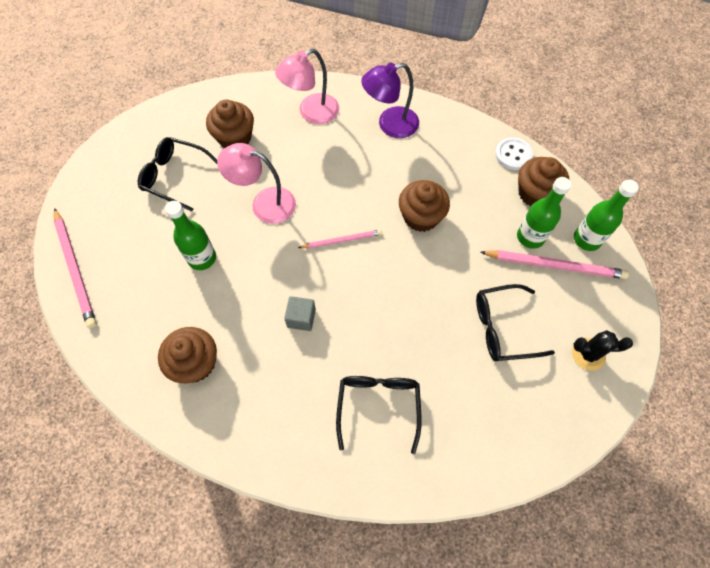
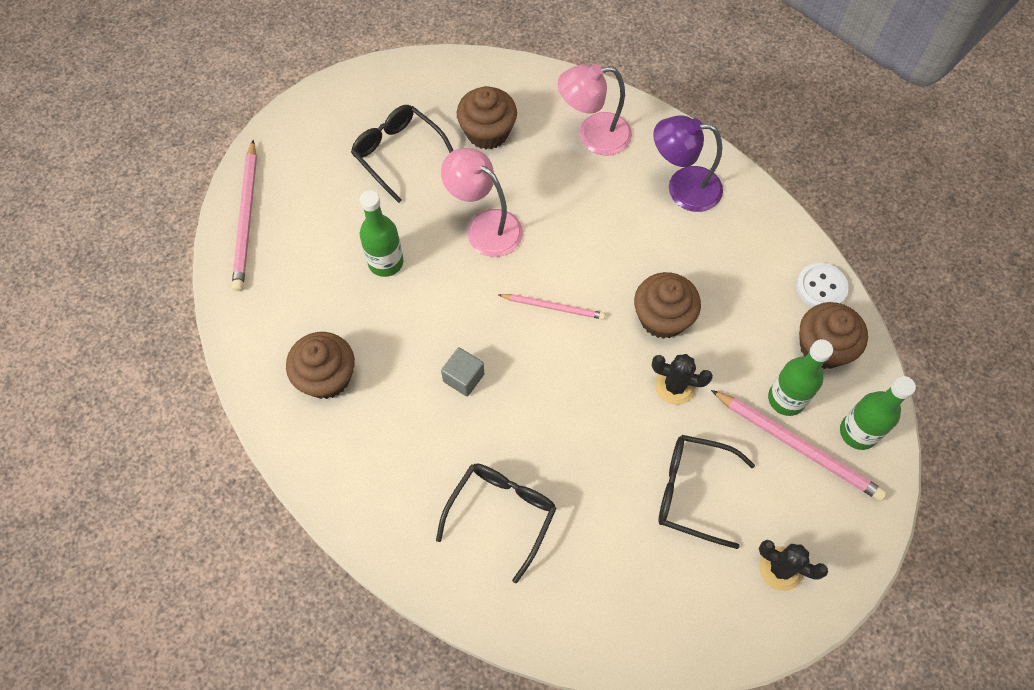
camera: 25 degrees right, 0 degrees up
none -> black cactus [652,354,713,405]

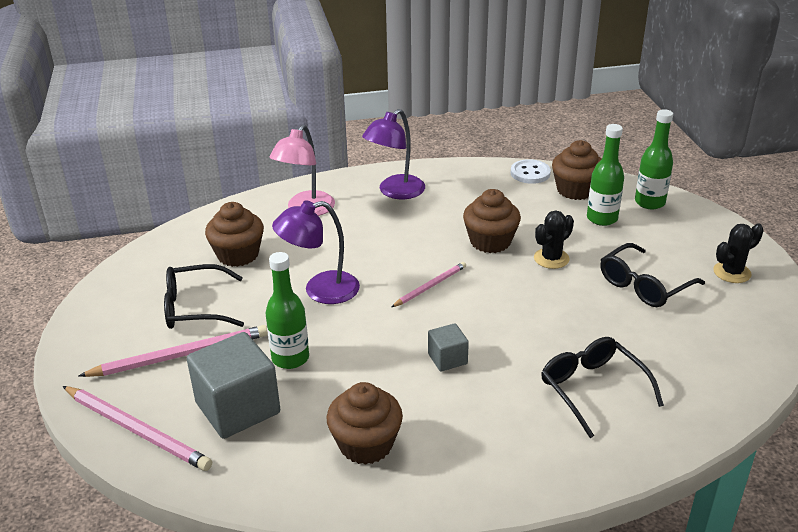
camera: 55 degrees left, 30 degrees down
pink lamp [441,148,523,257] -> purple lamp [272,200,360,304]
pink pencil [711,390,887,501] -> pink pencil moved to [79,325,268,377]
none -> grey cube [187,332,280,439]

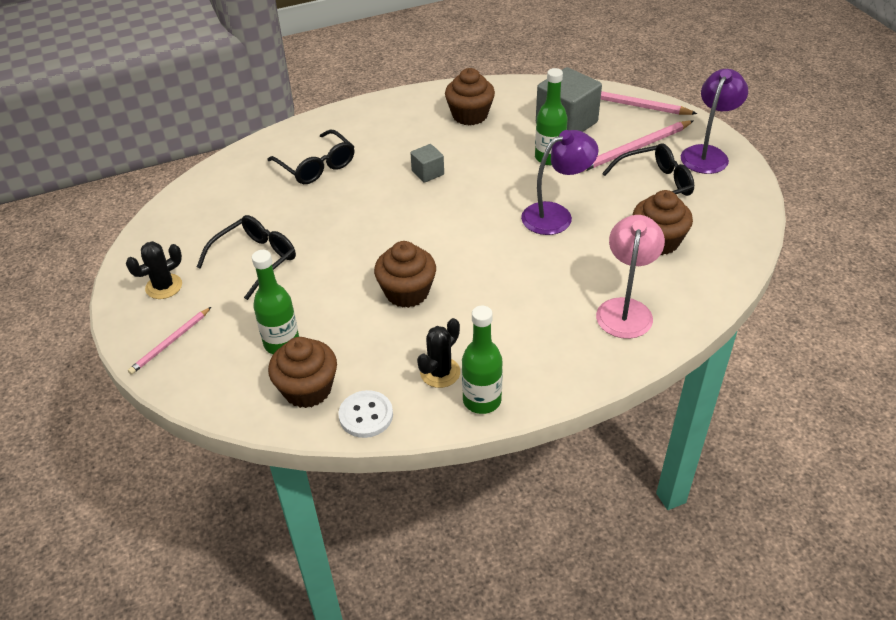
camera: 170 degrees right, 10 degrees up
purple lamp [362,109,425,199] -> purple lamp moved to [681,69,748,174]
pink pencil [391,262,466,307] -> pink pencil moved to [128,307,211,375]
black cactus [534,211,574,269] -> black cactus moved to [417,318,460,388]
green bottle [635,109,673,209] -> green bottle moved to [462,306,503,414]

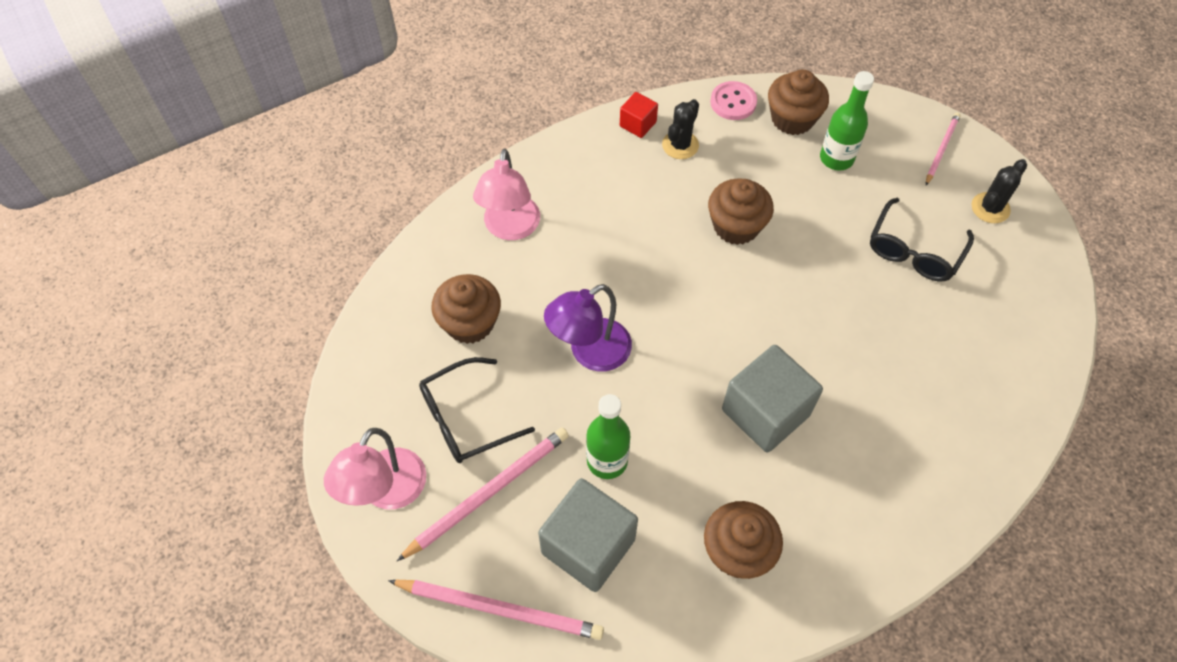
camera: 170 degrees right, 15 degrees up
black glasses [267,129,354,184] -> none
white button [339,390,393,438] -> pink button [710,81,757,120]
grey cube [410,144,444,183] -> grey cube [722,345,823,452], size x1.98
green bottle [462,306,503,414] -> red cube [620,92,658,138]
purple lamp [681,69,748,174] -> pink lamp [324,428,426,509]

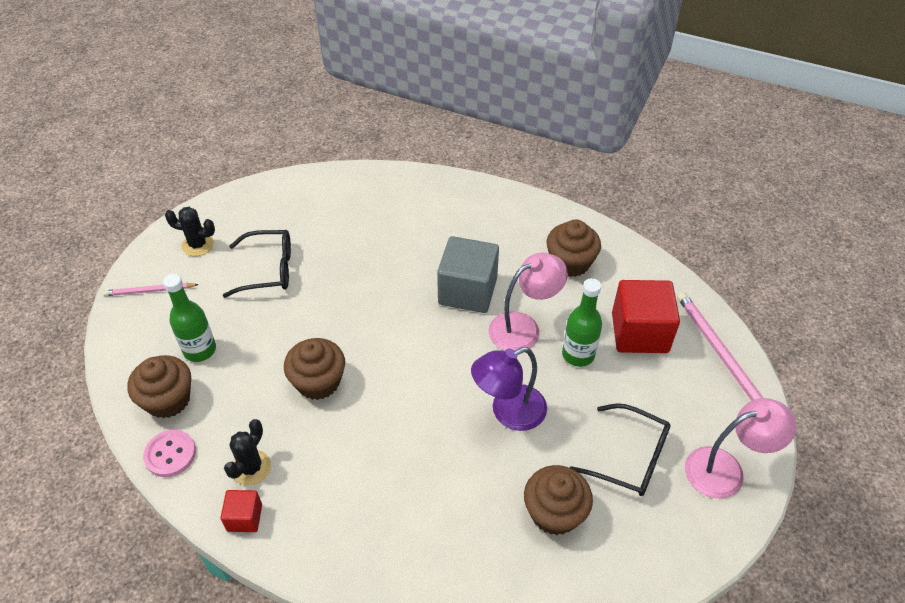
camera: 125 degrees left, 10 degrees down
pink pencil [397,428,569,561] -> none
pink lamp [473,148,540,240] -> pink lamp moved to [488,253,568,351]
grey cube [538,478,638,592] -> red cube [612,280,680,353]
purple lamp [544,284,632,371] -> purple lamp turned 135 degrees clockwise [471,347,547,431]
black cactus [662,99,699,159] -> black cactus turned 60 degrees counterclockwise [224,419,271,485]

